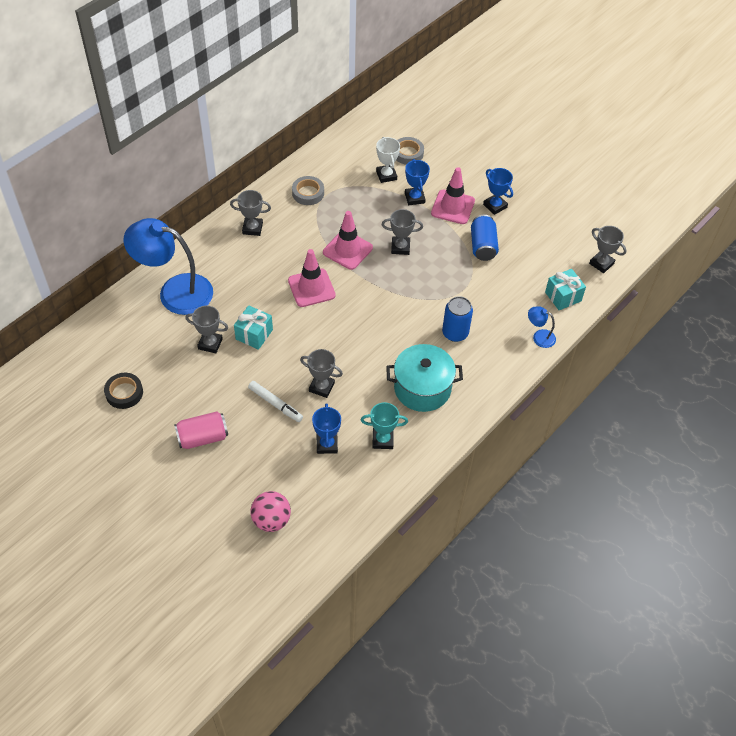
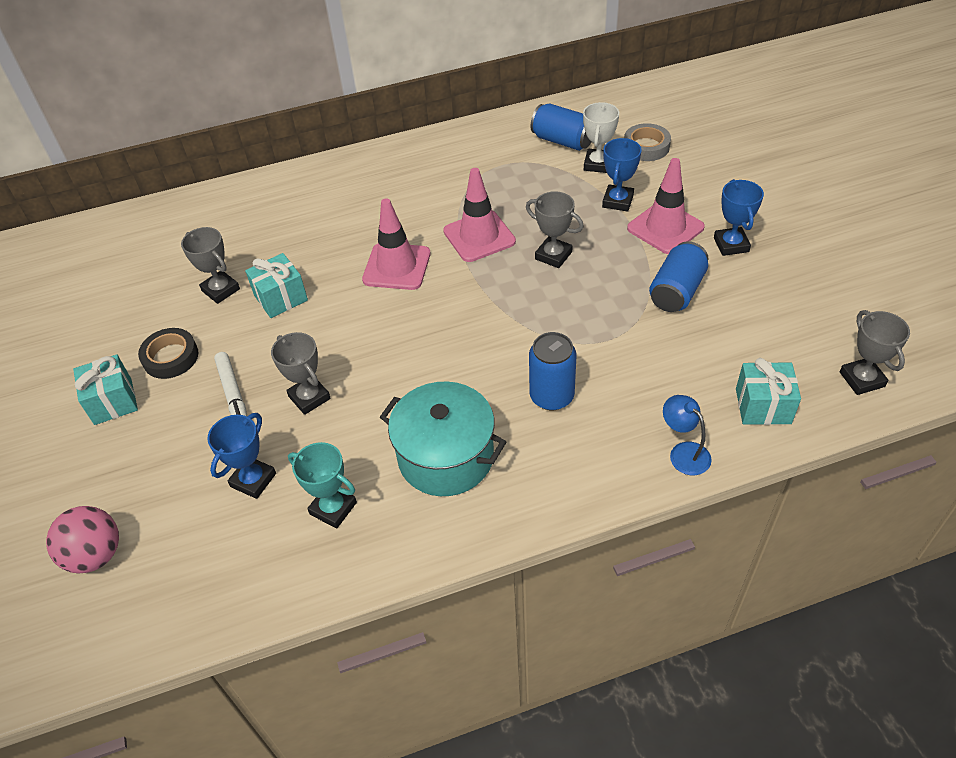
camera: 35 degrees right, 5 degrees down
black tape [104,373,143,409] -> black tape moved to [138,328,198,379]
blue lamp [123,218,213,315] -> none
pink can [174,412,228,449] -> turquoise gift [73,354,138,425]
grey trophy [230,190,271,236] -> none
grey tape [292,176,324,205] -> none
none -> blue can [531,103,591,151]

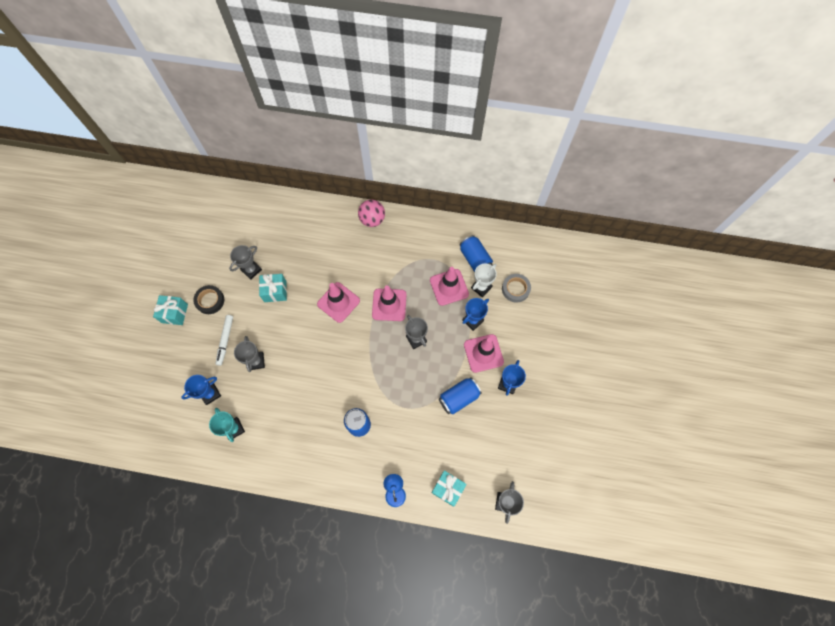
camera: 25 degrees right, 20 degrees up
pink ball [46,506,119,574] -> pink ball moved to [358,200,385,227]
grey trophy [181,227,240,304] -> grey trophy turned 60 degrees clockwise [229,245,262,279]
turquoise pot [380,381,506,496] -> none
none -> pink traffic cone [430,267,469,306]

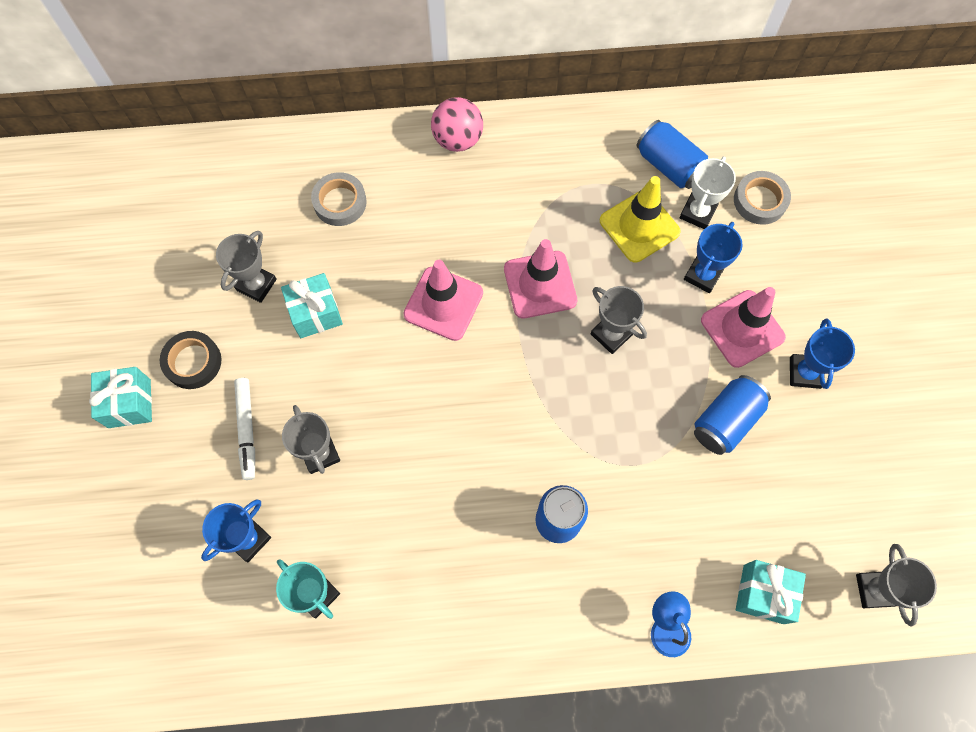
camera: 15 degrees left, 0 degrees up
pink traffic cone [430,267,469,306] -> yellow traffic cone [600,176,681,263]
none -> grey tape [311,172,367,226]

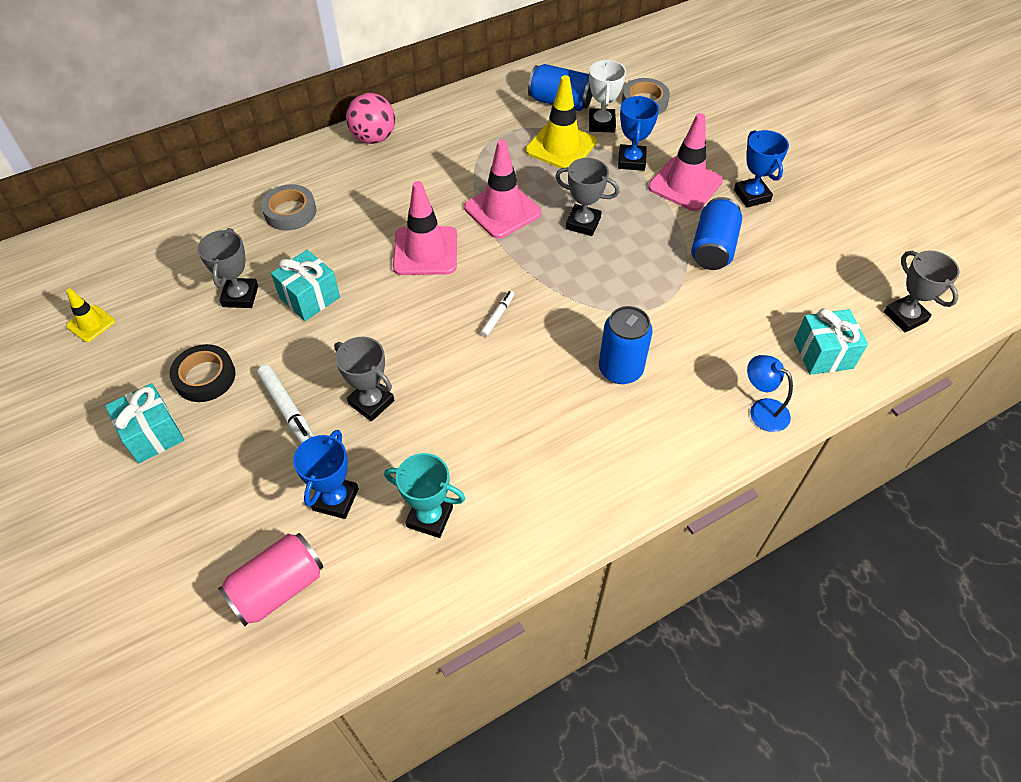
camera: 25 degrees left, 15 degrees down
none -> yellow traffic cone [66,288,115,342]
none -> pink can [218,533,323,626]
none -> white marker [480,290,515,337]

